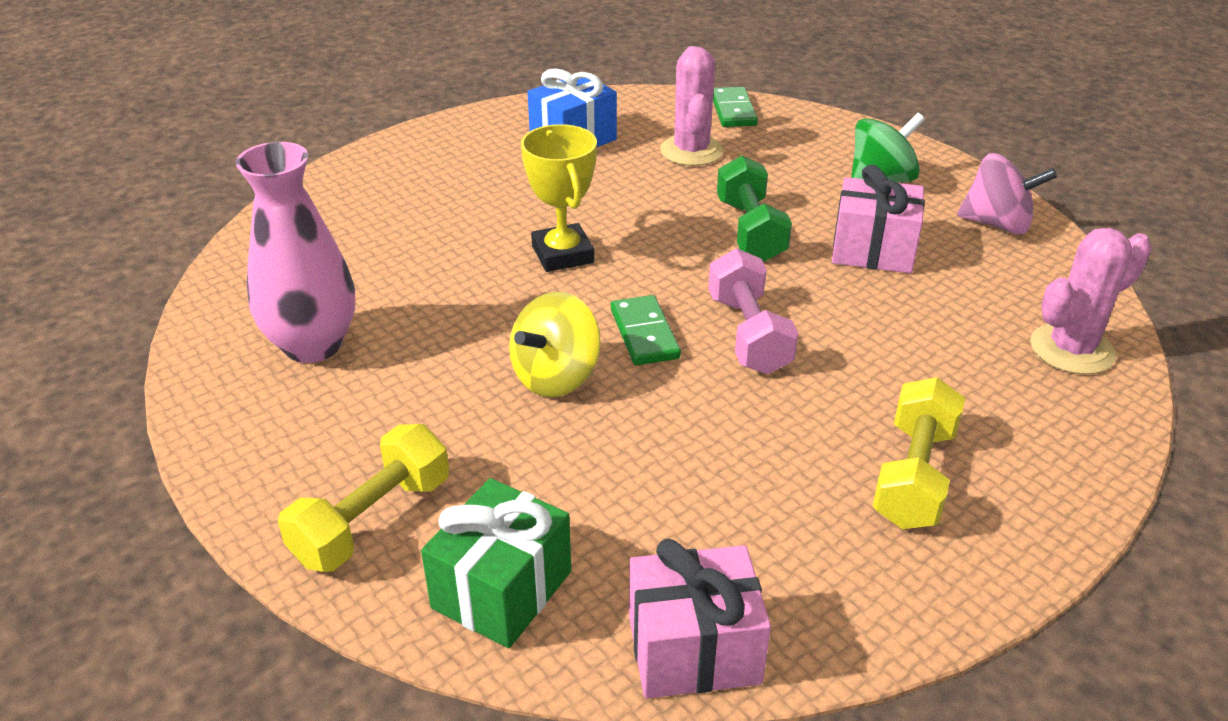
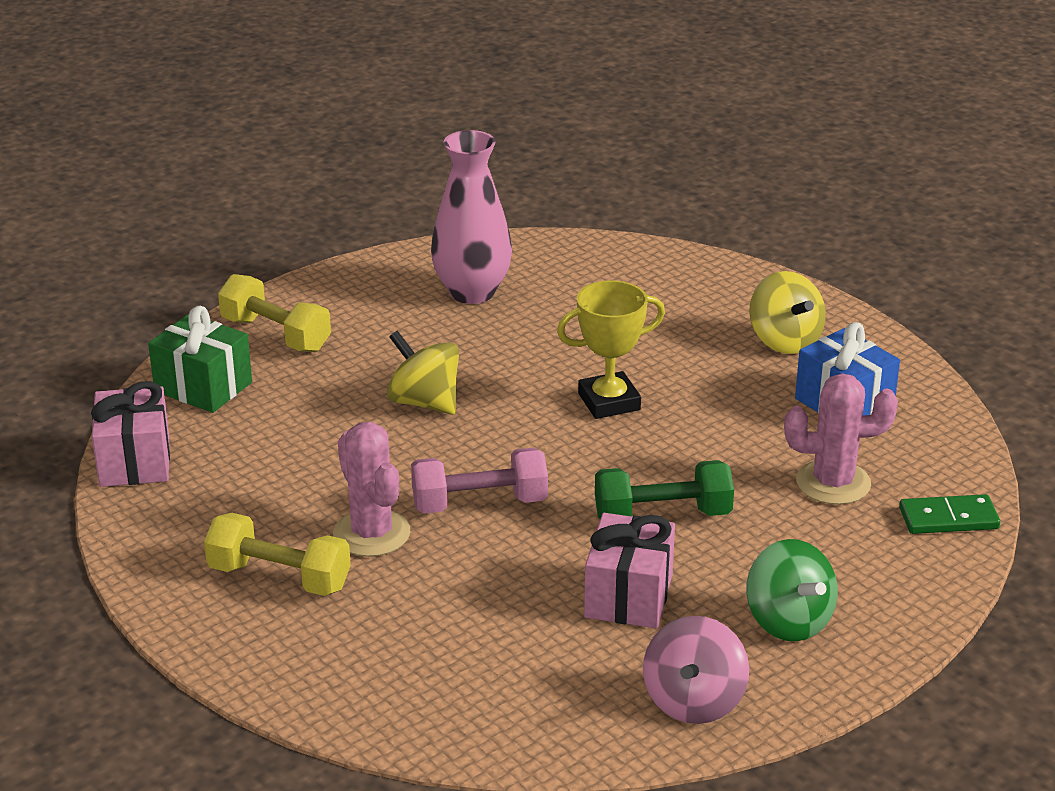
camera: 90 degrees right, 5 degrees down
green domino [611,295,681,365] -> none
pink cactus [1030,228,1152,375] -> pink cactus moved to [333,422,410,557]
none -> yellow spinning top [749,271,826,354]

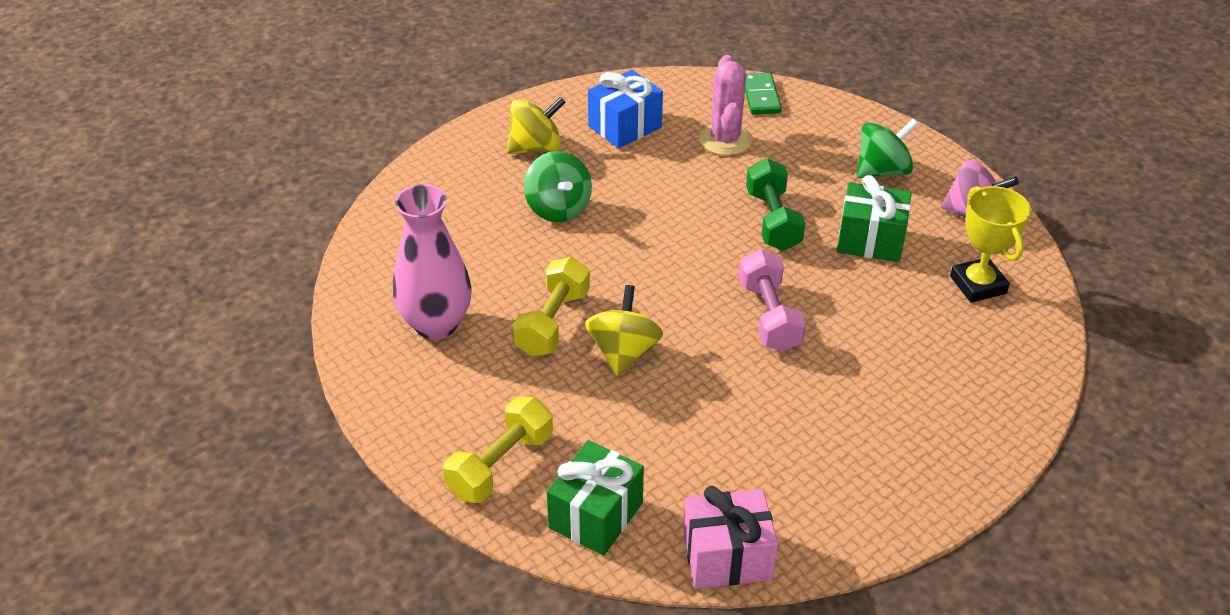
camera: 90 degrees left, 10 degrees up
yellow dumbbell [204,513,351,596] -> yellow dumbbell moved to [512,257,590,356]
pink cactus [333,422,410,557] -> none
yellow spinning top [387,331,459,415] -> yellow spinning top turned 150 degrees clockwise [585,285,663,377]
yellow trophy [557,280,665,419] -> yellow trophy moved to [950,186,1031,303]
pink gift [584,513,675,628] -> green gift [837,175,911,262]
none -> green spinning top [524,151,592,222]

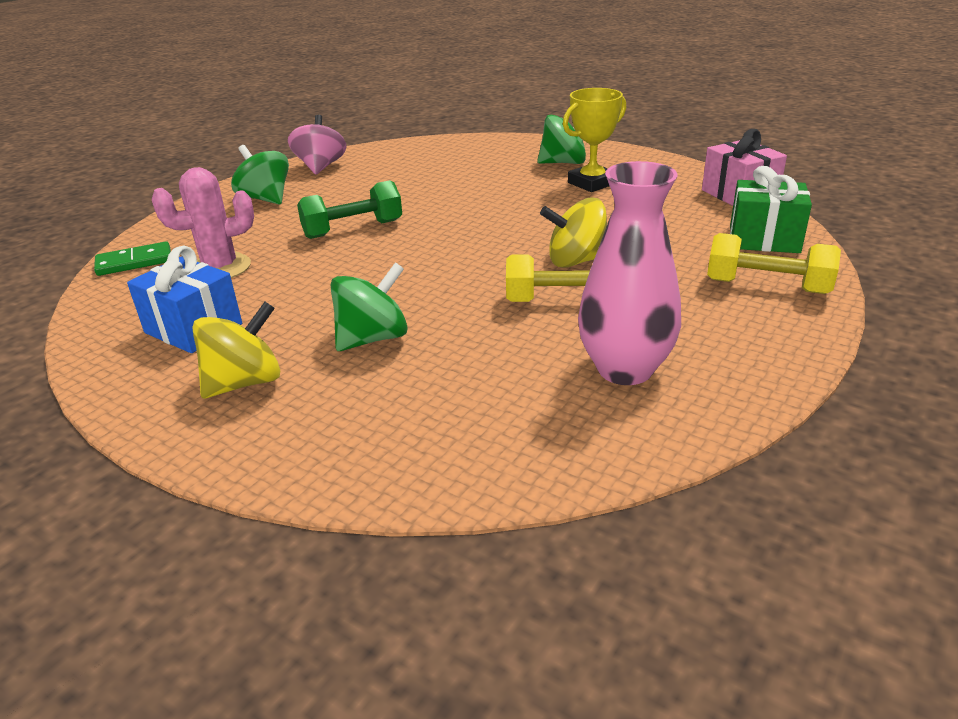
camera: 105 degrees left, 10 degrees down
yellow spinning top [507,97,566,154] -> yellow spinning top turned 90 degrees clockwise [192,302,280,398]
pink dumbbell [739,249,806,352] -> none
green gift [837,175,911,262] -> none
yellow trophy [950,186,1031,303] -> yellow trophy moved to [563,88,626,192]
none -> green spinning top [537,115,586,164]

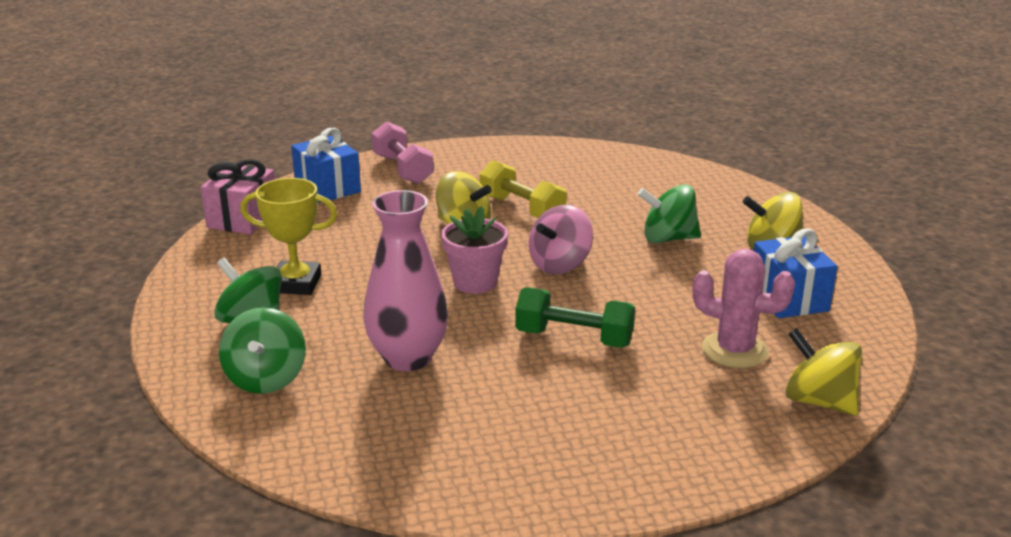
camera: 140 degrees left, 5 degrees down
green domino [94,241,171,276] -> yellow spinning top [785,328,862,416]
green spinning top [231,145,289,204] -> green spinning top moved to [219,307,306,394]
pink spinning top [288,115,347,175] -> pink spinning top moved to [529,205,593,274]
pink vase [578,161,681,385] -> pink vase moved to [363,190,448,371]
yellow dumbbell [707,233,841,294] -> pink dumbbell [372,122,434,184]
green gift [730,166,812,253] -> blue gift [291,128,361,203]
none -> pink flower pot [441,206,508,294]

